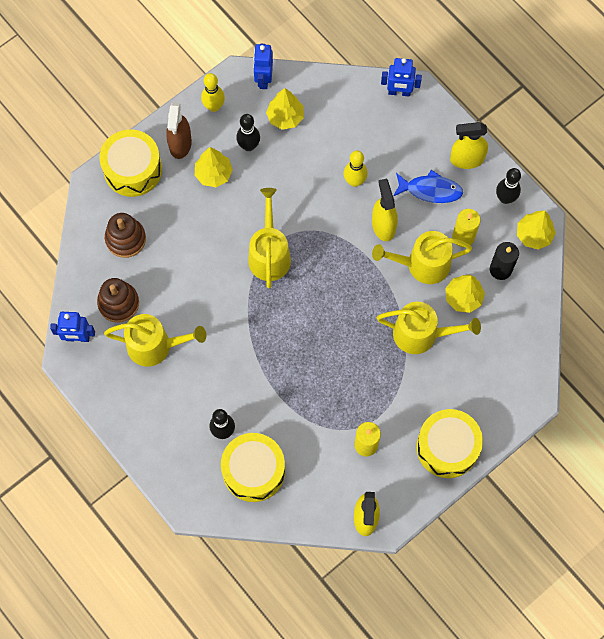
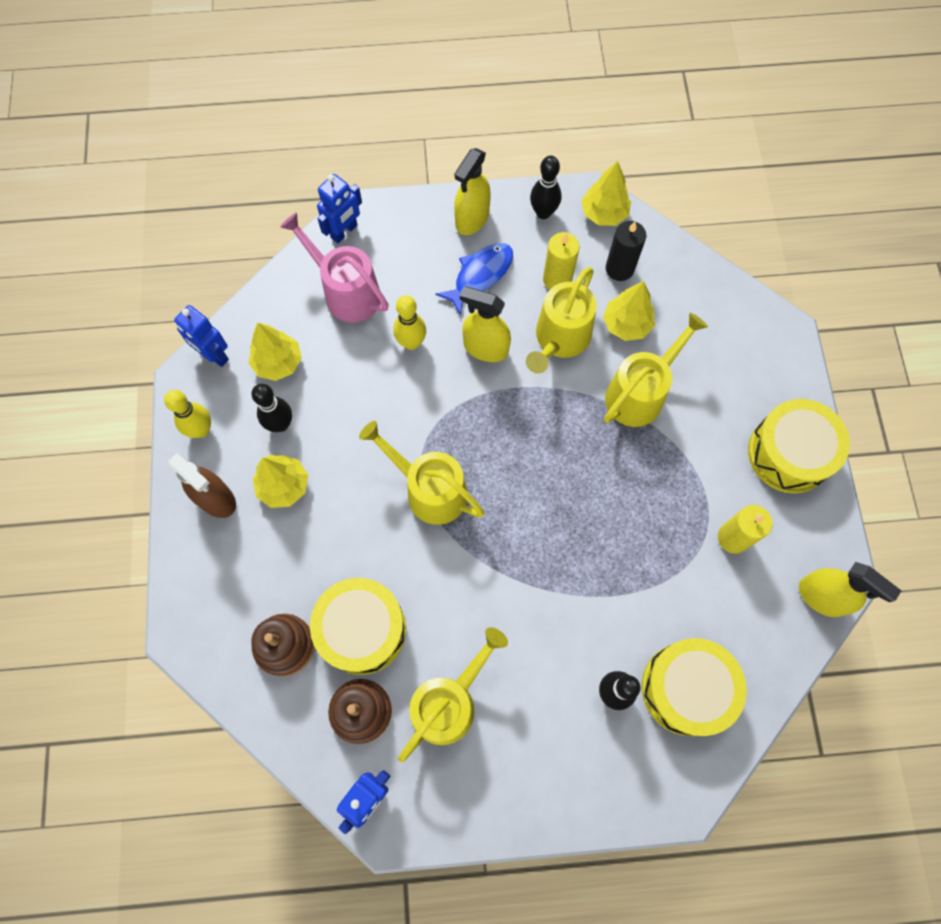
camera: 55 degrees left, 0 degrees up
yellow drum [99,129,162,197] -> yellow drum moved to [310,578,406,675]
none -> pink watering can [280,213,389,323]

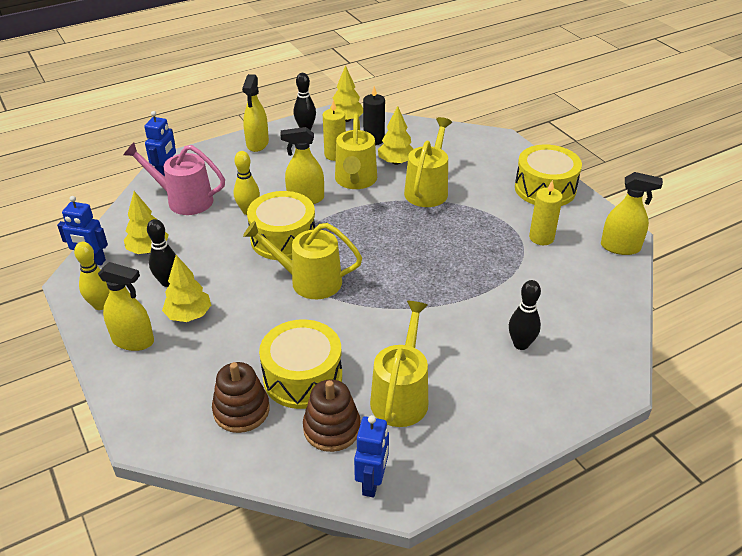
camera: 25 degrees left, 30 degrees down
brown spray bottle [168,453,236,518] -> yellow spray bottle [98,262,154,351]
blue fish [436,243,513,315] -> none
yellow drum [642,638,747,736] -> yellow drum moved to [247,191,315,260]

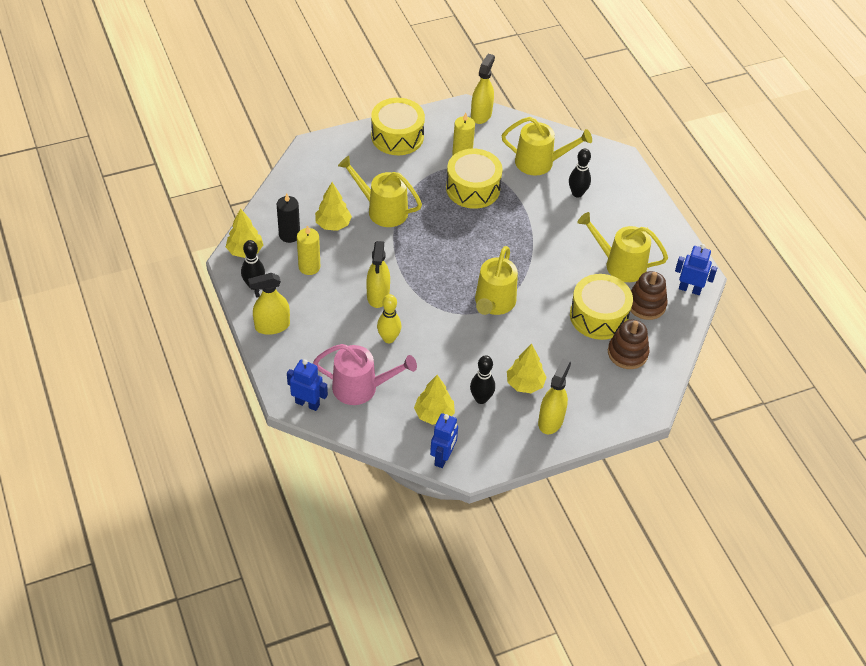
camera: 85 degrees left, 10 degrees up
yellow bowling pin [74,242,110,310] -> none
pink watering can [123,142,225,215] -> pink watering can turned 105 degrees counterclockwise [313,344,417,405]
yellow spray bottle [242,74,269,152] -> yellow spray bottle turned 150 degrees clockwise [248,273,290,335]
yellow drum [247,191,315,260] -> yellow drum moved to [446,149,503,209]
yellow watering can [335,114,377,189] -> yellow watering can moved to [502,117,592,176]

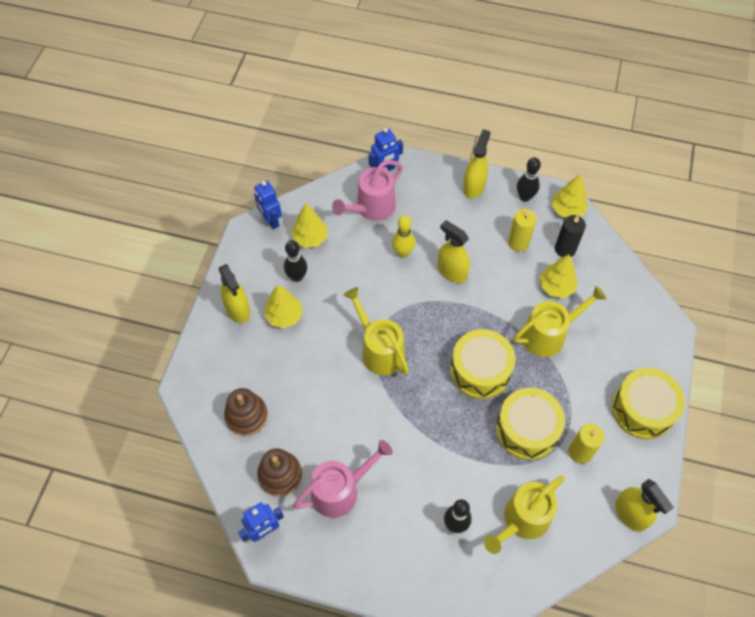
camera: 130 degrees right, 10 degrees up
yellow drum [570,274,633,340] -> yellow drum moved to [450,329,515,399]
yellow watering can [578,212,668,282] -> pink watering can [293,440,393,518]

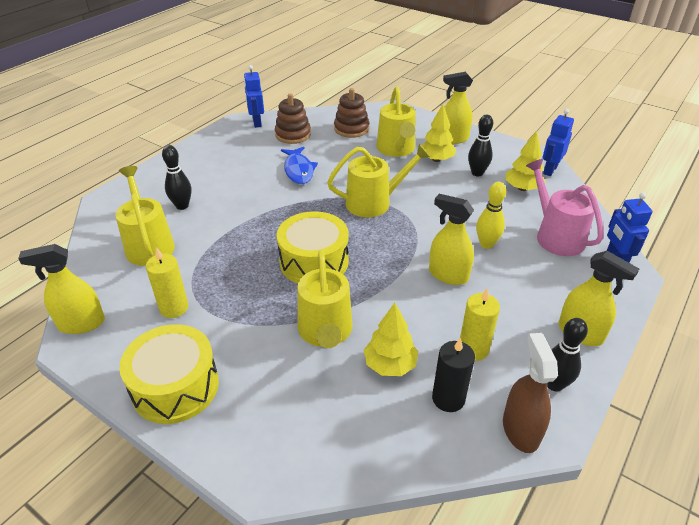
camera: 110 degrees right, 20 degrees down
blue robot [254,180,282,229] -> blue robot turned 45 degrees counterclockwise [542,109,574,176]
pink watering can [293,440,393,518] -> none
yellow spray bottle [438,220,470,283] -> yellow spray bottle turned 120 degrees counterclockwise [429,194,474,285]
yellow drum [496,388,565,460] -> none
yellow tree [552,174,588,217] -> brown spray bottle [503,333,558,453]
none -> blue fish [281,147,318,184]
none -> yellow watering can [376,87,415,157]

